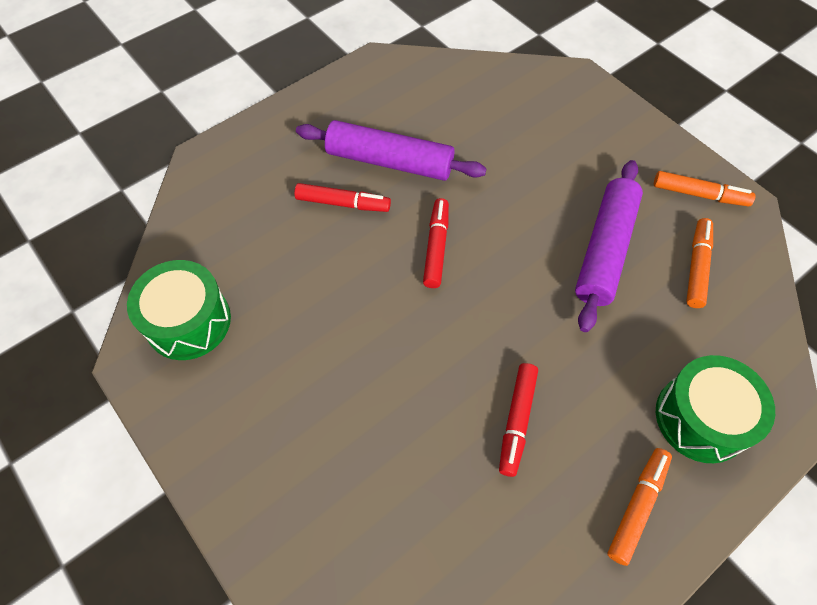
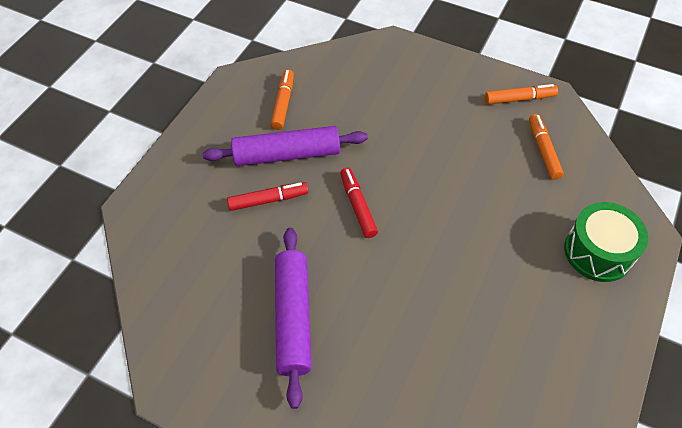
camera: 25 degrees left, 5 degrees down
green drum [127,260,231,360] -> none
red marker [499,363,538,477] -> none
purple rolling pin [575,160,643,332] -> purple rolling pin moved to [275,228,312,409]
orange marker [607,448,672,566] -> orange marker moved to [271,69,294,130]

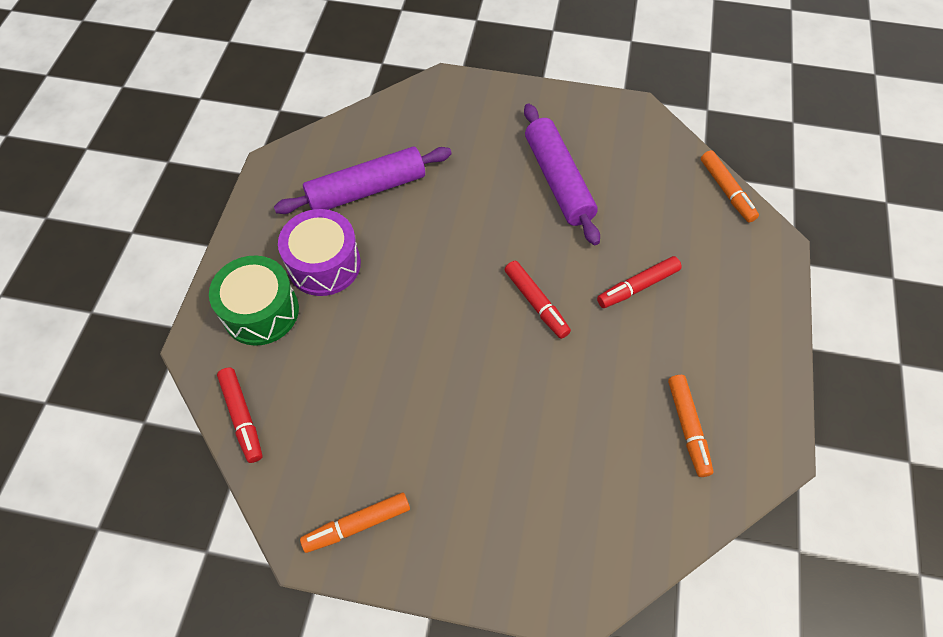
camera: 165 degrees right, 5 degrees up
purple rolling pin [203,126,368,166] -> purple rolling pin moved to [274,146,452,214]
orange marker [529,114,564,180] -> orange marker moved to [701,150,759,223]
none -> red marker [217,367,262,463]
none -> purple drum [278,209,361,296]

